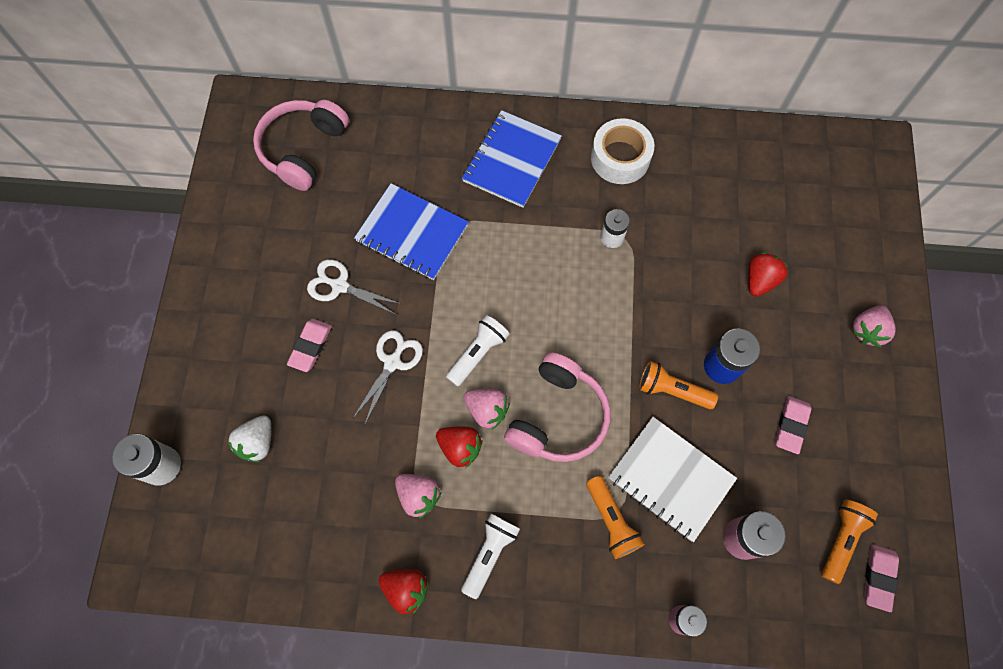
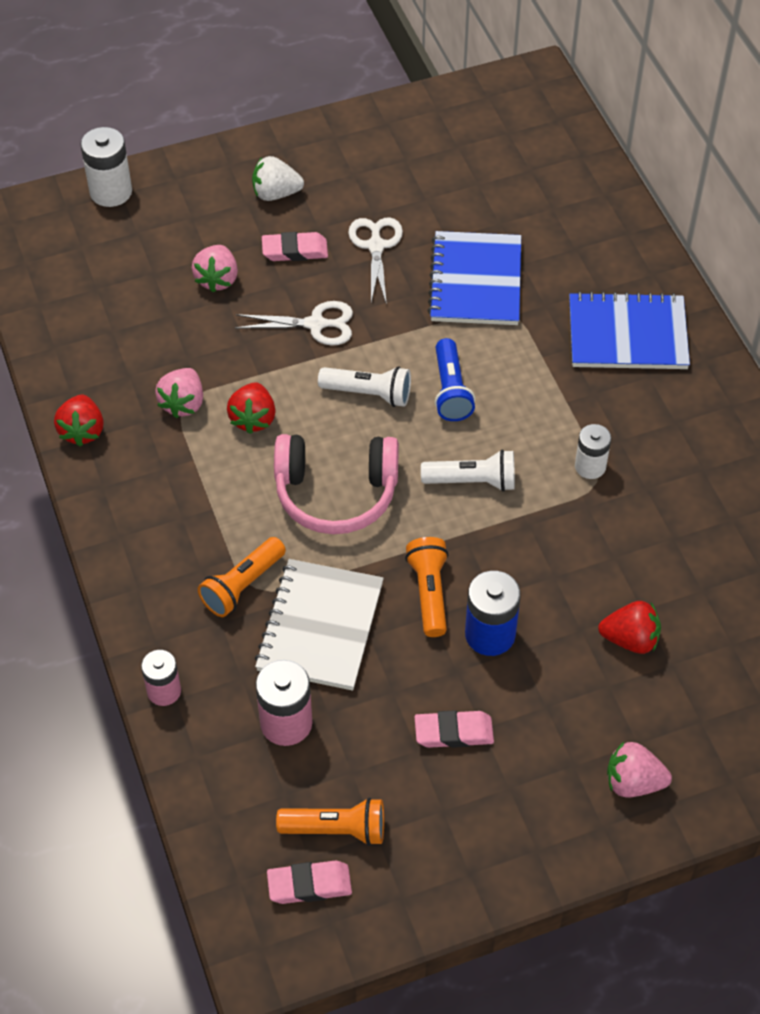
camera: 65 degrees right, 15 degrees down
white strawberry [228,415,271,462] -> white strawberry moved to [252,156,304,201]
pink headphones [253,100,349,191] -> none
white flashlight [461,514,520,599] -> white flashlight moved to [421,450,515,492]
pink strawberry [464,389,510,429] -> pink strawberry moved to [192,245,238,292]
white tape [591,118,654,184] -> none
none -> blue flashlight [435,338,475,421]

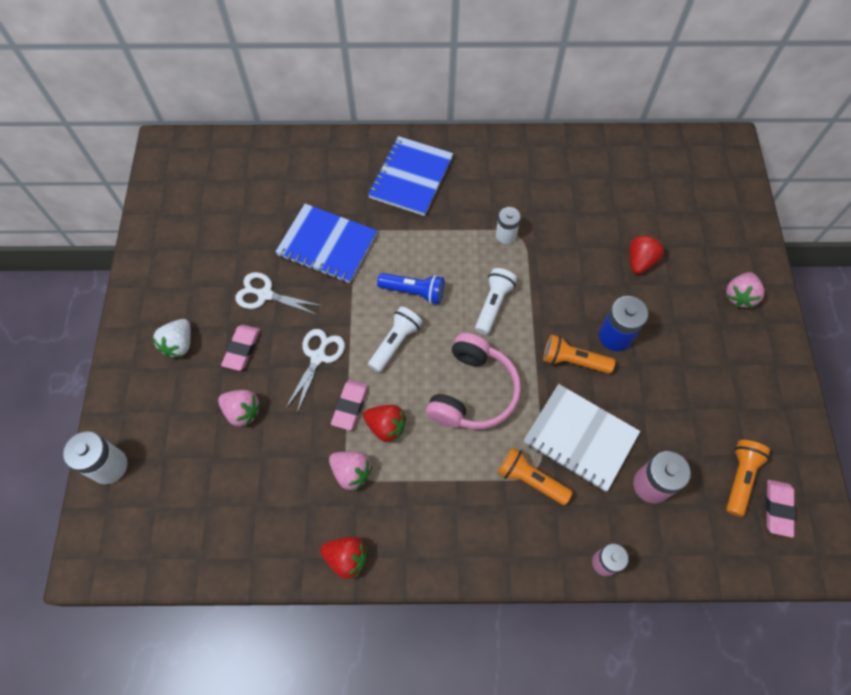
camera: 70 degrees left, 10 degrees up
orange flashlight [198,537,286,617] -> orange flashlight turned 150 degrees clockwise [498,447,573,505]
pink eraser [415,710,494,748] -> pink eraser moved to [331,380,368,430]

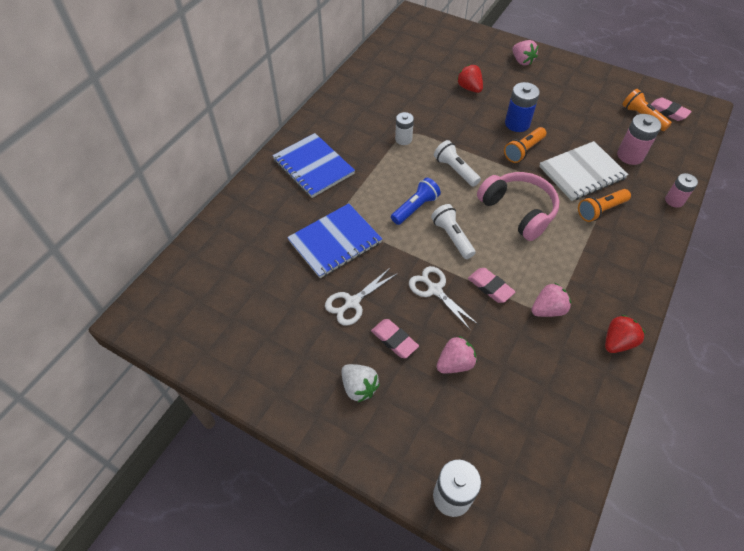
camera: 60 degrees left, 10 degrees down
red strawberry [363,405,407,443] -> none

